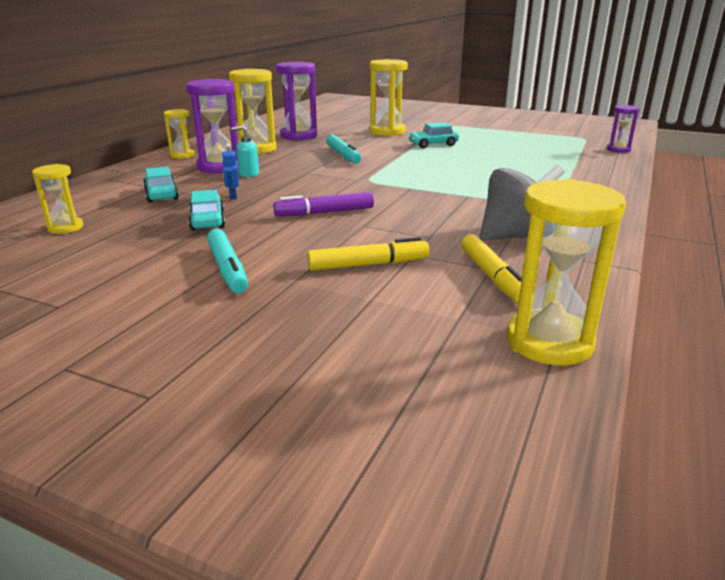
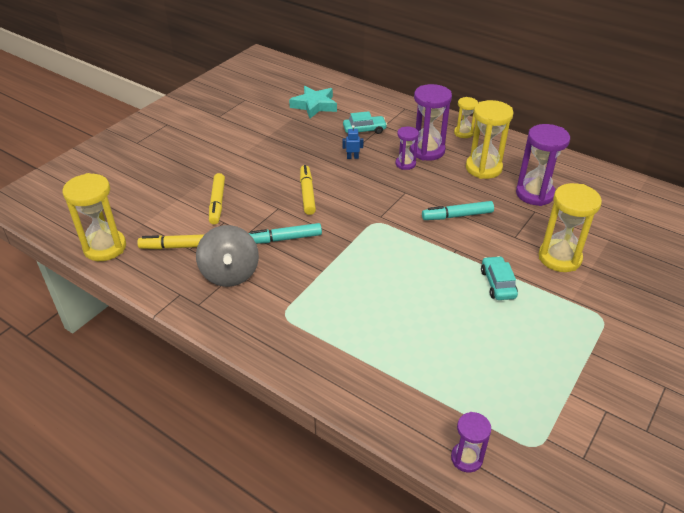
camera: 100 degrees right, 15 degrees up
yellow hourglass [32,164,83,234] -> turquoise star [289,86,337,118]
turquoise car [188,190,225,230] -> none
turquoise marker [207,229,248,293] -> turquoise marker moved to [249,223,322,244]
turquoise soap dispenser [231,125,259,177] -> purple hourglass [396,127,419,170]
purple marker [273,192,374,216] -> yellow marker [300,165,316,215]

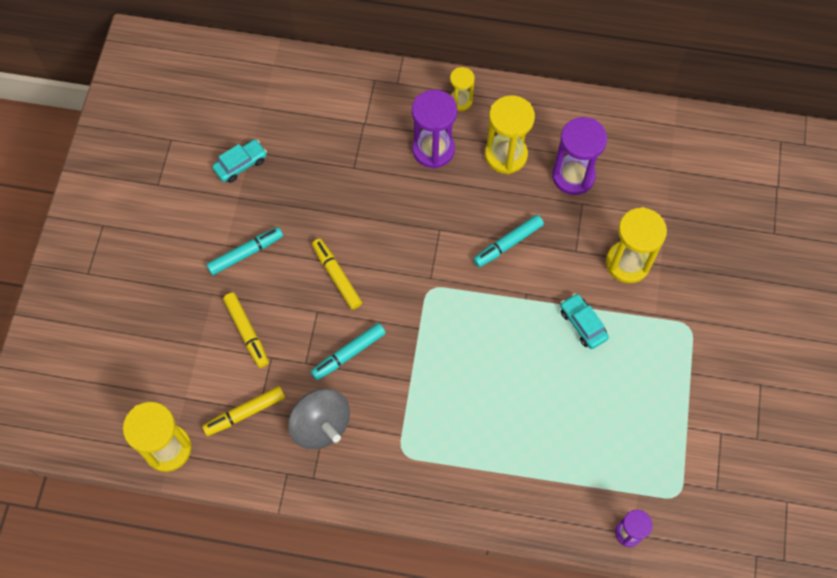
camera: 25 degrees left, 25 degrees up
turquoise star [289,86,337,118] -> none
turquoise car [343,111,387,134] -> turquoise car moved to [212,139,267,183]
blue robot [343,125,363,159] -> none
purple hourglass [396,127,419,170] -> none
none -> turquoise marker [206,227,283,275]

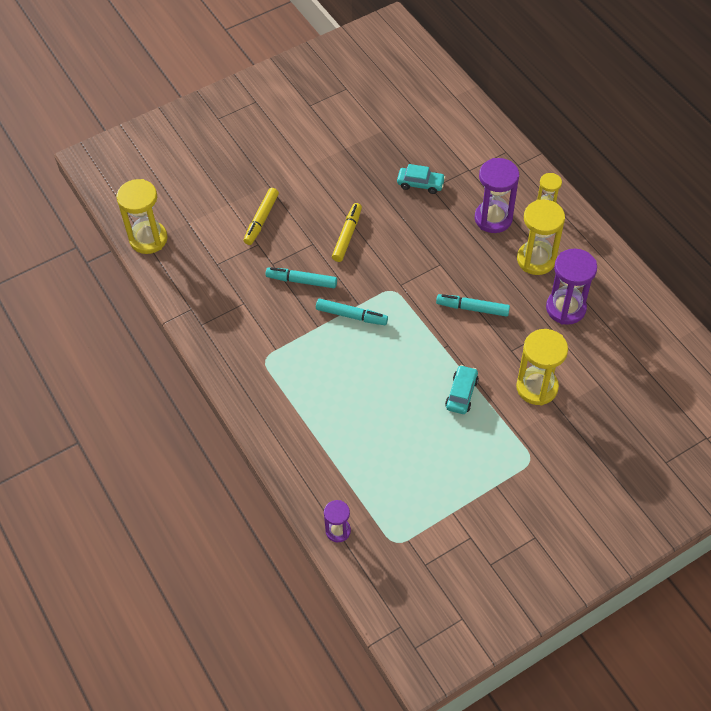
camera: 50 degrees right, 10 degrees down
yellow marker [202,386,285,436] -> none
turquoise marker [206,227,283,275] -> turquoise marker moved to [316,298,388,325]
turquoise car [212,139,267,183] -> turquoise car moved to [397,164,446,194]
grey spinning top [288,389,350,449] -> none

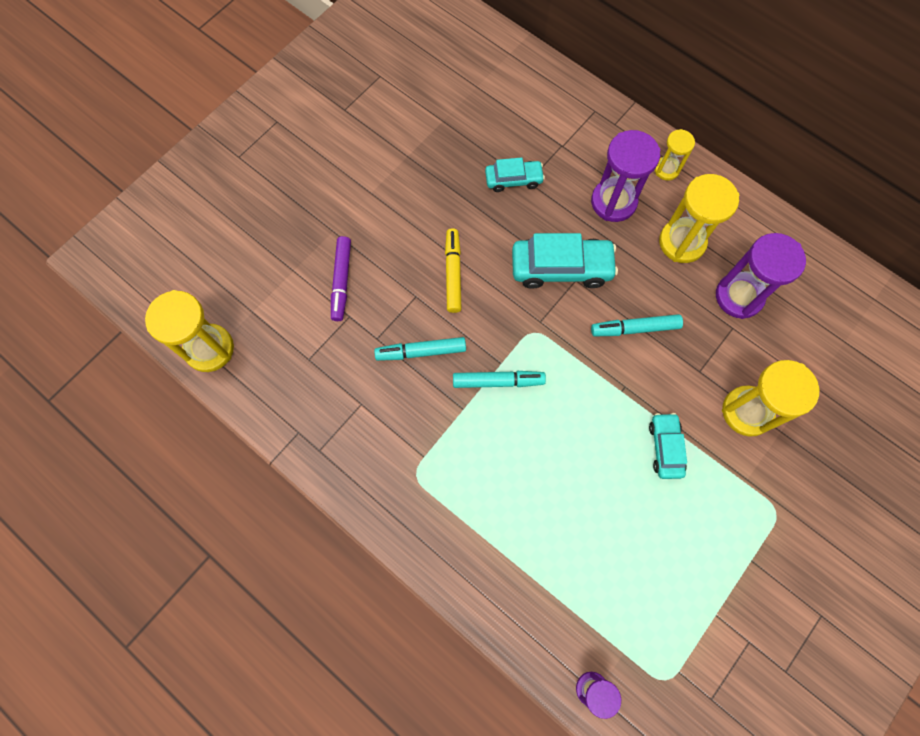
camera: 20 degrees left, 15 degrees up
yellow marker [244,188,279,245] -> purple marker [331,236,351,321]
none -> turquoise car [512,233,618,289]

